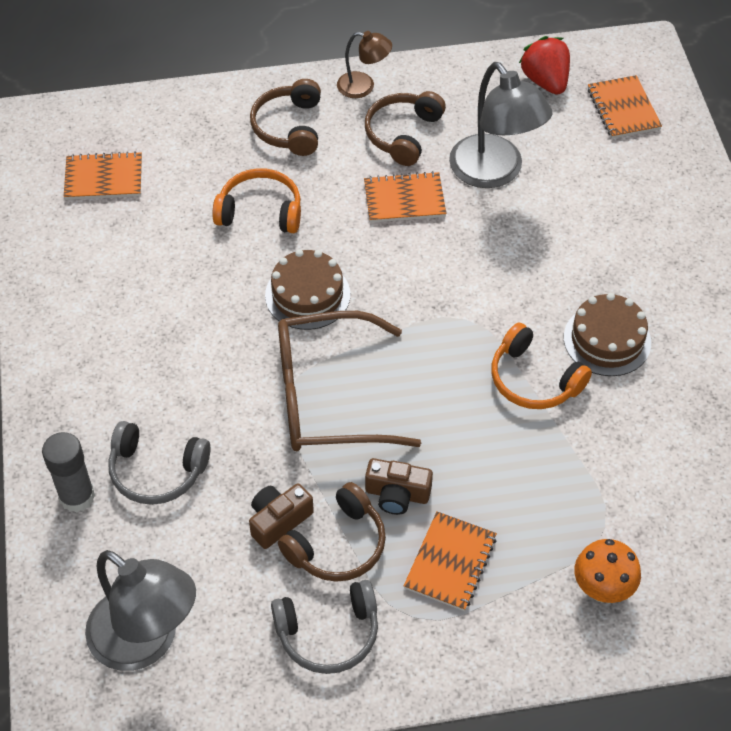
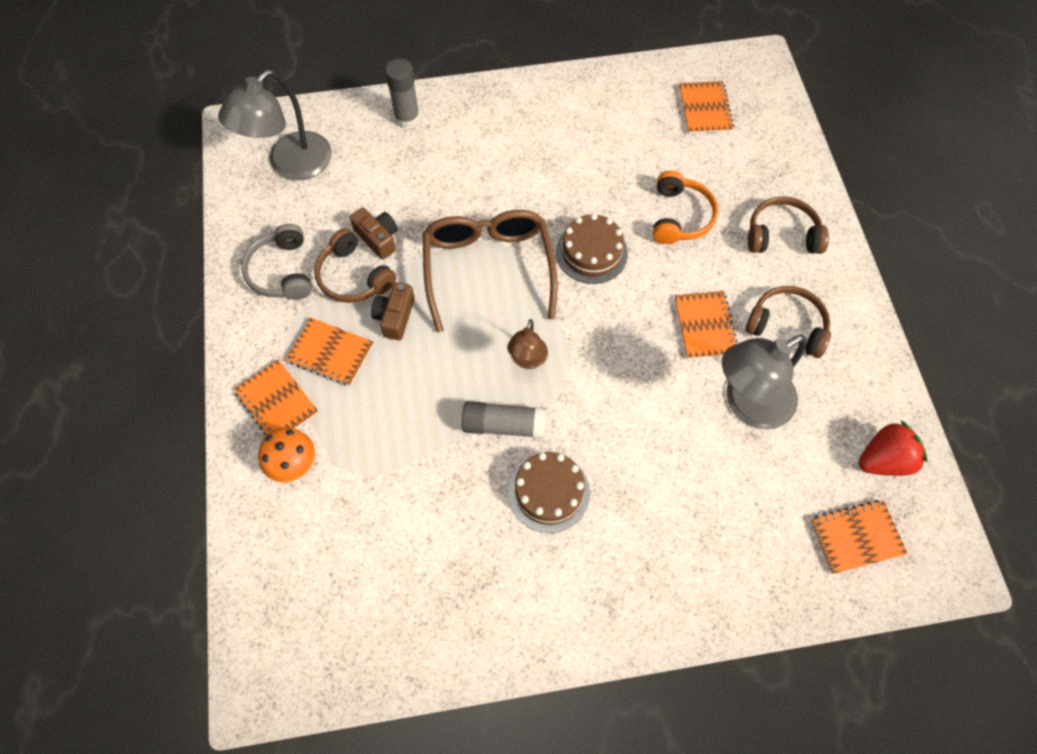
camera: 90 degrees right, 10 degrees up
grey headphones [108,421,211,505] -> none
brown lamp [337,31,392,98] -> brown lamp moved to [507,319,548,369]
orange headphones [491,322,592,409] -> grey glue stick [462,401,546,439]
none -> orange notebook [234,360,318,435]

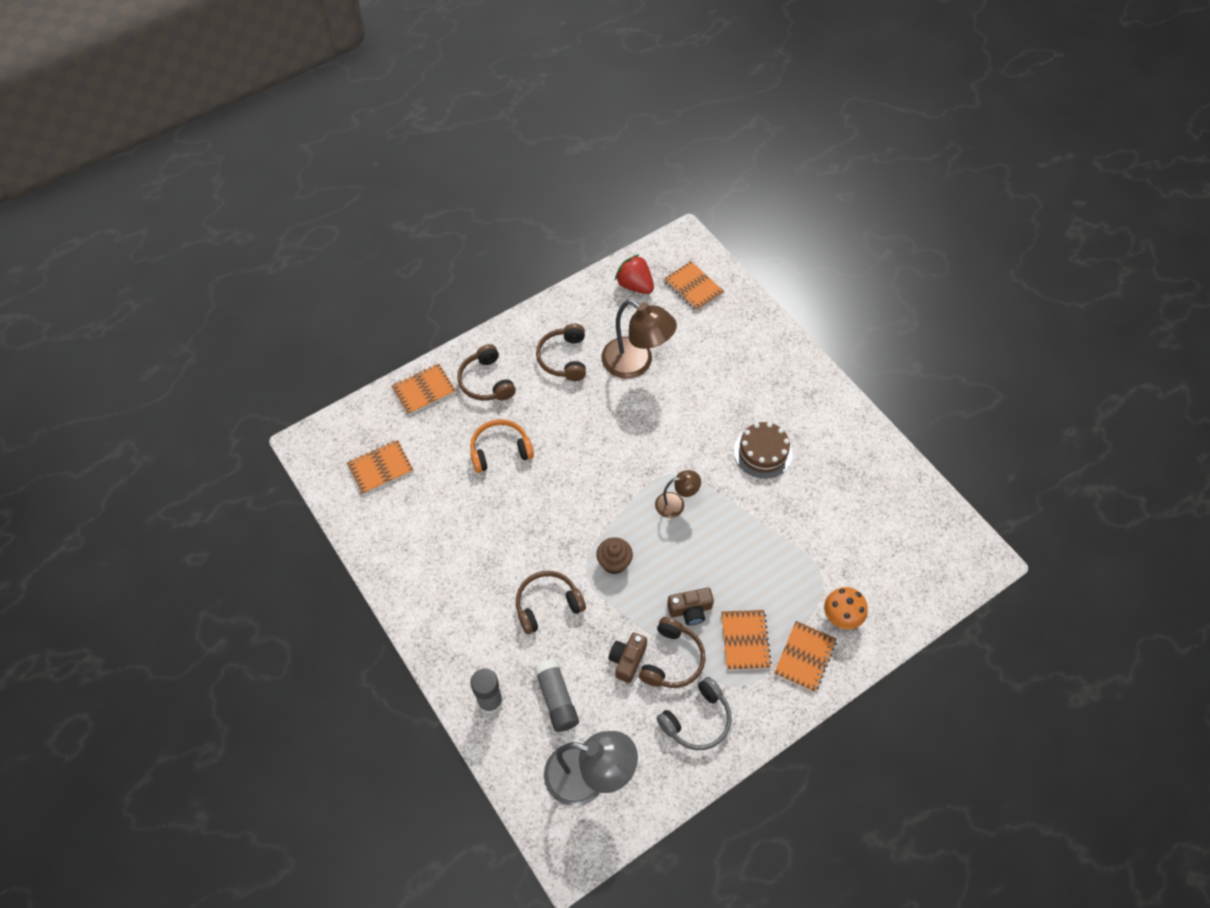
camera: 115 degrees left, 5 degrees down
brown glasses [423,210,558,332] -> brown cupcake [596,537,633,574]
grey glue stick [462,401,546,439] -> grey glue stick moved to [534,659,579,732]
brown cake [556,213,628,284] -> none
orange notebook [675,291,737,359] -> orange notebook moved to [391,363,456,415]
grey lamp [722,335,807,429] -> brown lamp [601,299,677,379]
none -> brown headphones [516,571,586,634]

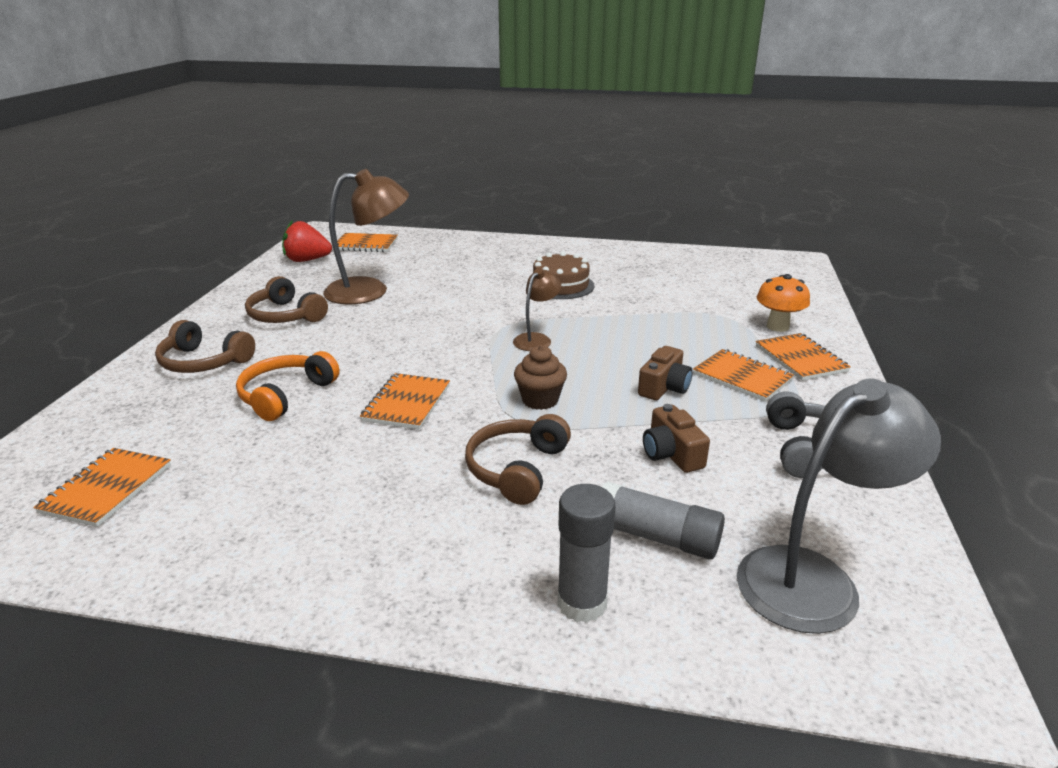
camera: 45 degrees left, 30 degrees down
orange notebook [391,363,456,415] -> orange notebook moved to [360,373,450,430]
brown headphones [639,617,706,688] -> none

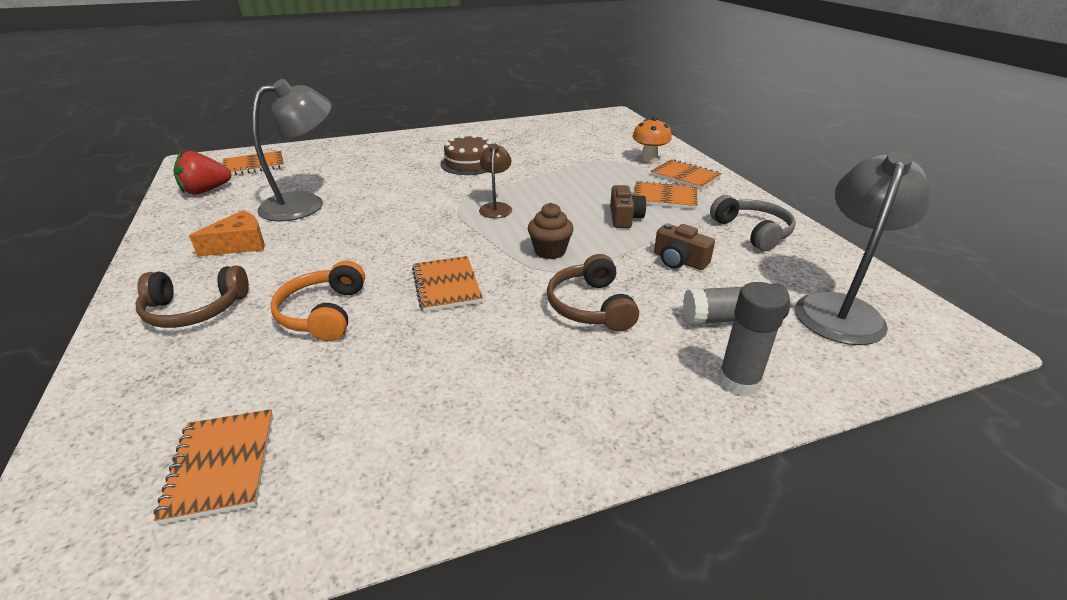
camera: 30 degrees left, 5 degrees up
brown headphones [245,276,328,323] -> orange cheese [189,210,265,257]
brown lamp [323,169,409,304] -> grey lamp [252,79,332,221]

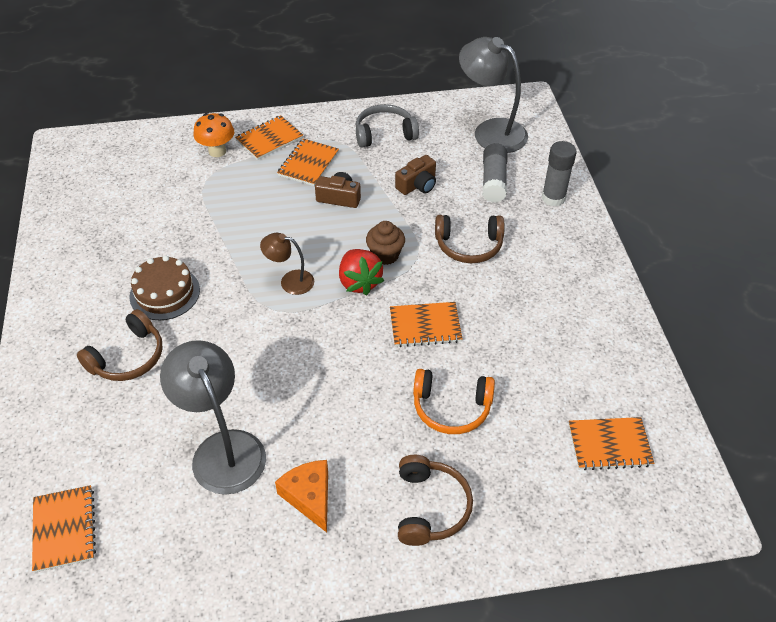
camera: 80 degrees left, 15 degrees up
red strawberry [173,151,232,195] -> red strawberry moved to [339,249,384,296]
none -> brown headphones [77,309,163,381]

